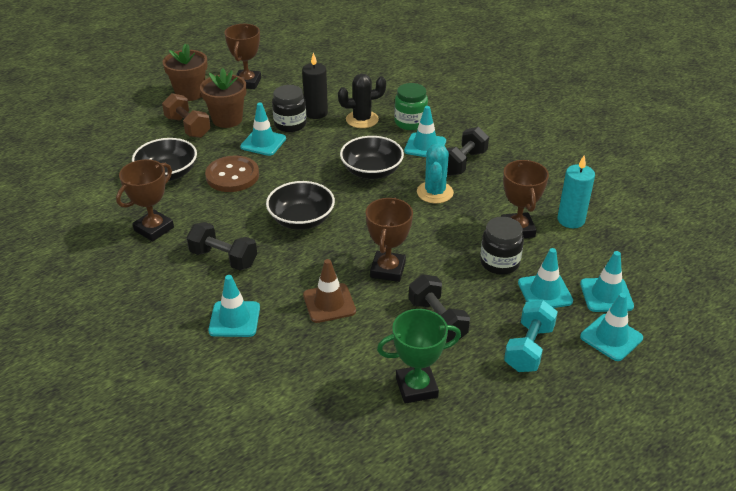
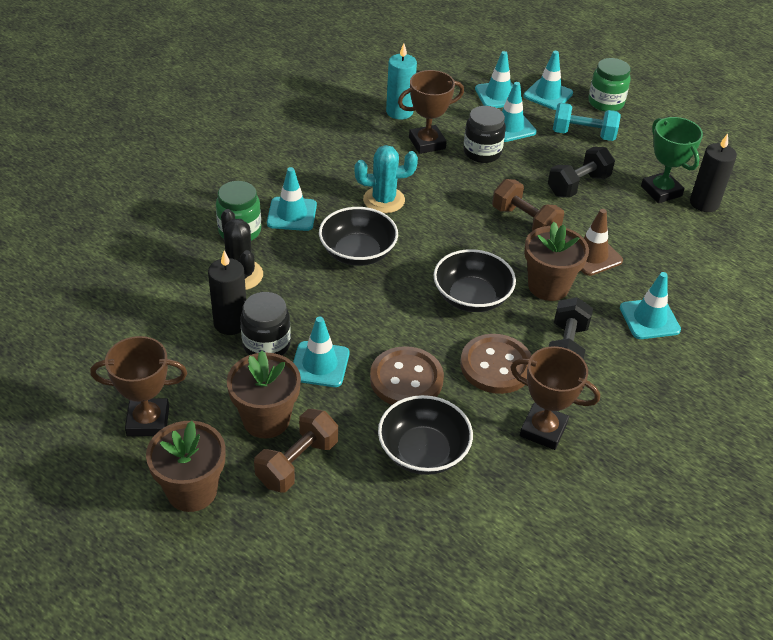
camera: 105 degrees left, 5 degrees up
brown trophy [366,198,413,282] -> brown dumbbell [492,179,564,231]
black dumbbell [446,127,489,176] -> none
none -> brown button [460,334,532,394]
none -> brown flower pot [524,222,589,301]
none -> green jar [589,58,631,112]
none -> black candle [690,134,737,212]

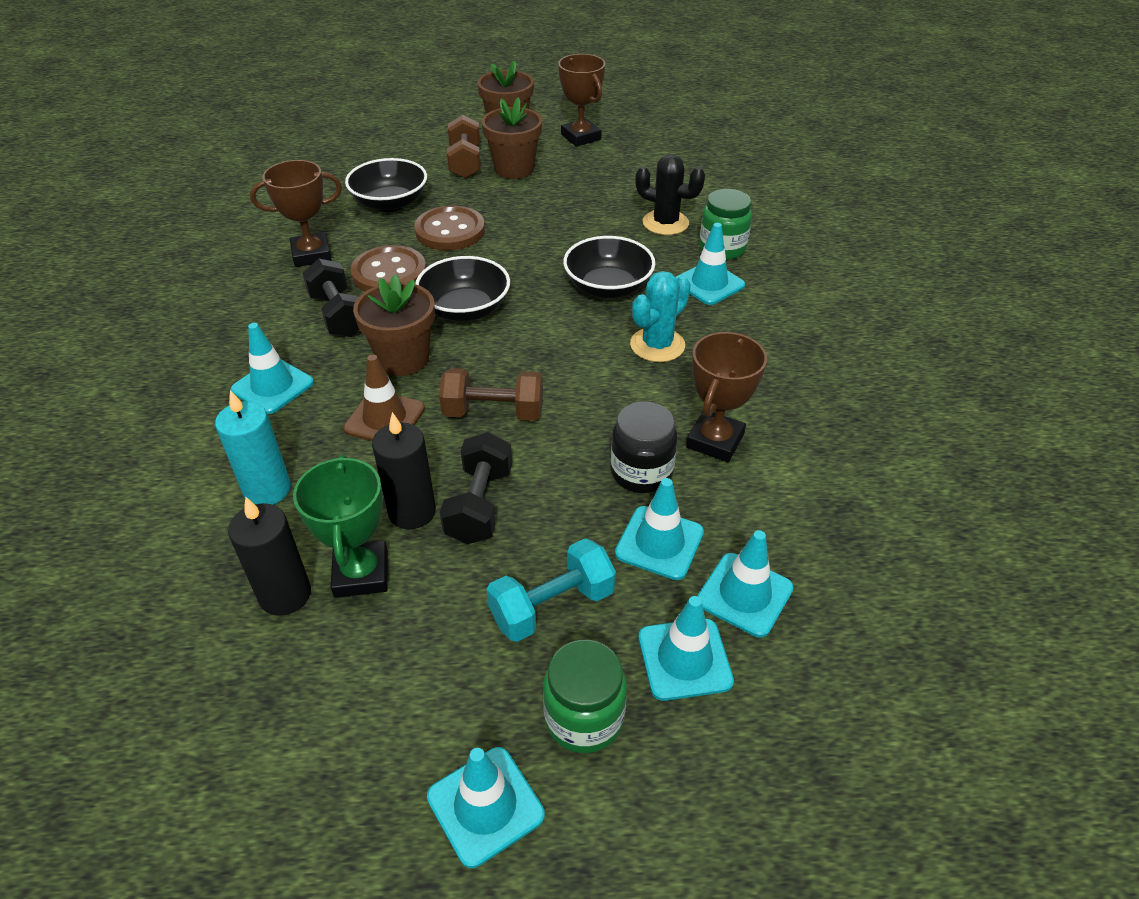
camera: 140 degrees right, 0 degrees up
brown trophy [90,336,187,437] -> brown trophy turned 75 degrees counterclockwise [558,54,605,147]
black candle [208,251,246,335] -> black candle moved to [372,412,436,529]
black jar [241,292,291,356] -> none
turquoise traffic cone [293,316,349,387] -> turquoise traffic cone moved to [427,747,545,868]
turquoise candle [386,43,417,119] -> turquoise candle moved to [215,390,291,505]
green trophy [641,117,703,203] -> green trophy turned 60 degrees clockwise [293,455,388,598]

